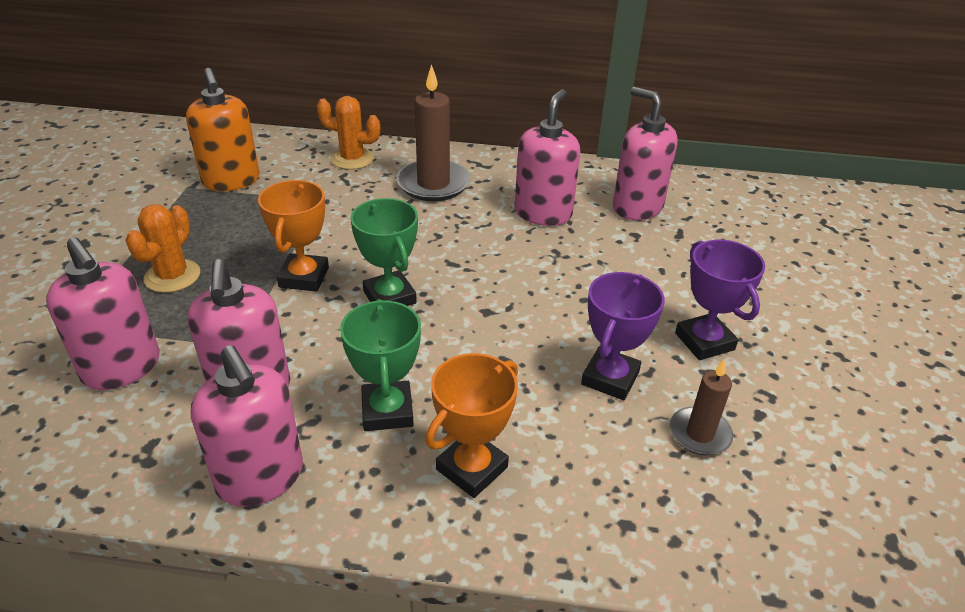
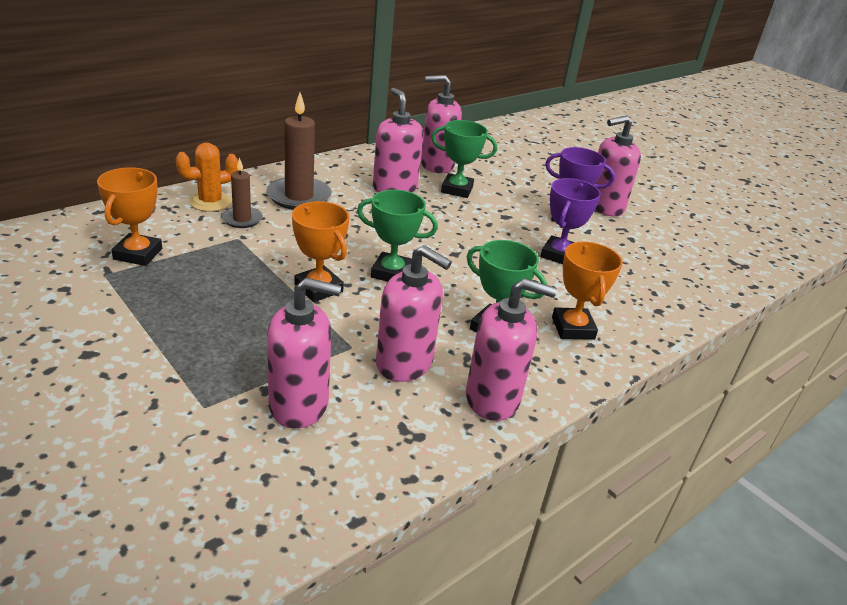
camera: 50 degrees left, 5 degrees down
orange cactus [125,204,200,293] -> none
orange soap dispenser [186,68,260,191] -> orange trophy [97,167,162,266]
purple trophy [581,272,665,400] -> purple trophy turned 45 degrees clockwise [541,178,601,264]
brown candle [670,359,733,455] -> brown candle moved to [222,157,263,228]
none -> green trophy [431,120,497,198]
none -> pink soap dispenser [595,115,641,216]

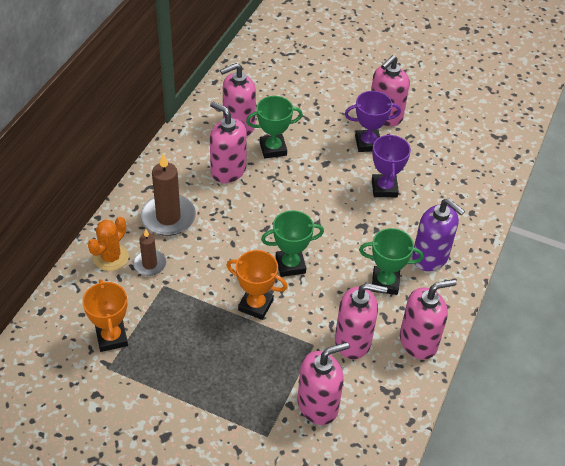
camera: 25 degrees left, 15 degrees up
orange trophy [552,242,623,340] -> purple soap dispenser [412,199,465,271]

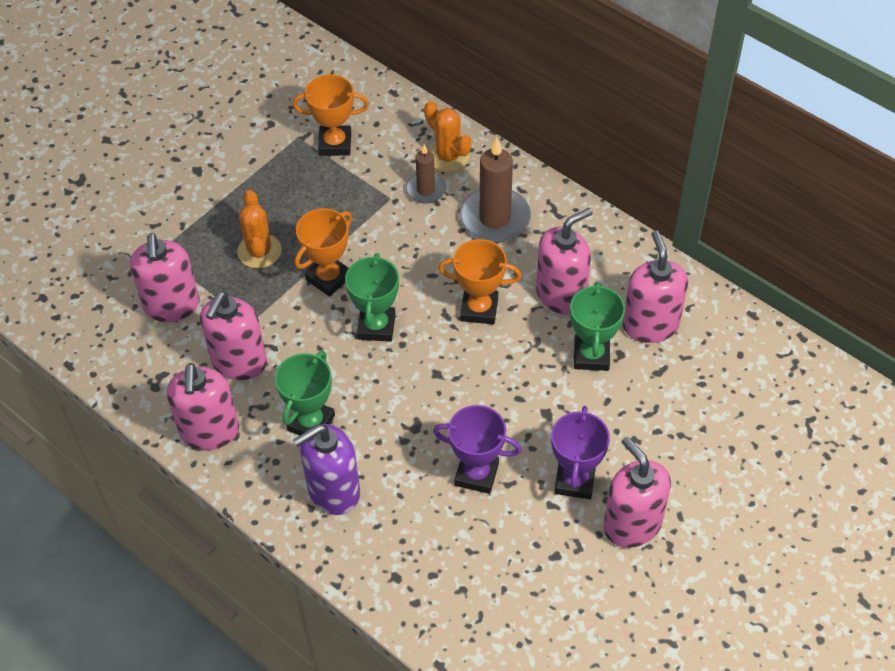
camera: 110 degrees right, 5 degrees up
none -> orange cactus [237,190,282,268]
none -> orange trophy [438,239,522,324]

